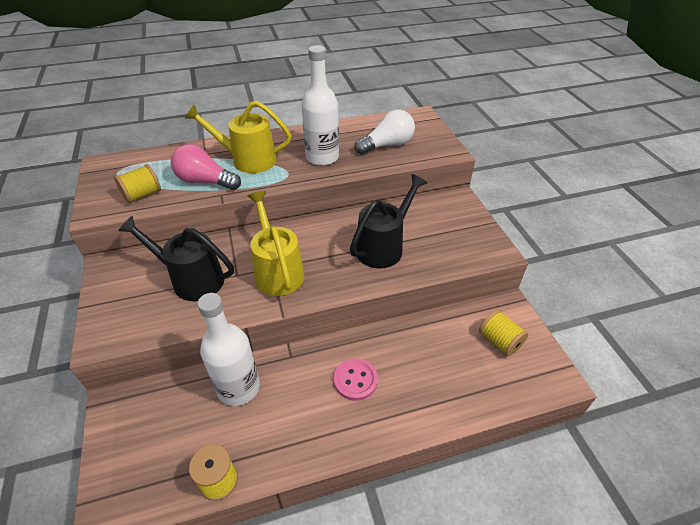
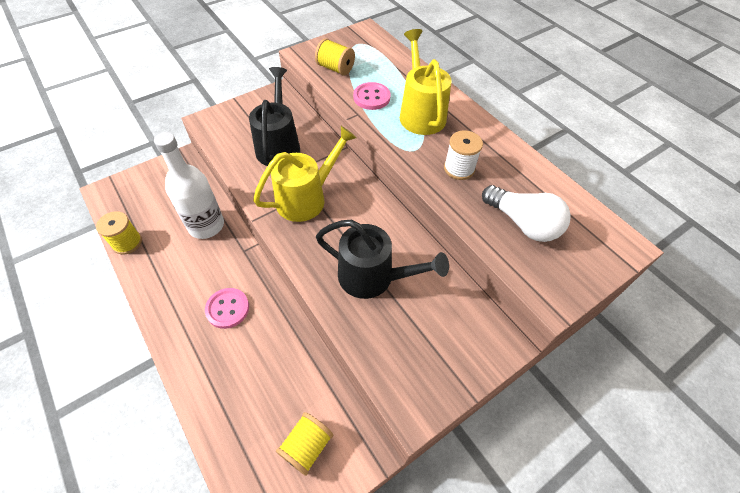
camera: 70 degrees right, 10 degrees up
pink light bulb [171,144,241,190] -> pink button [353,82,391,110]
white bottle [301,45,339,166] -> white spool [444,130,483,180]

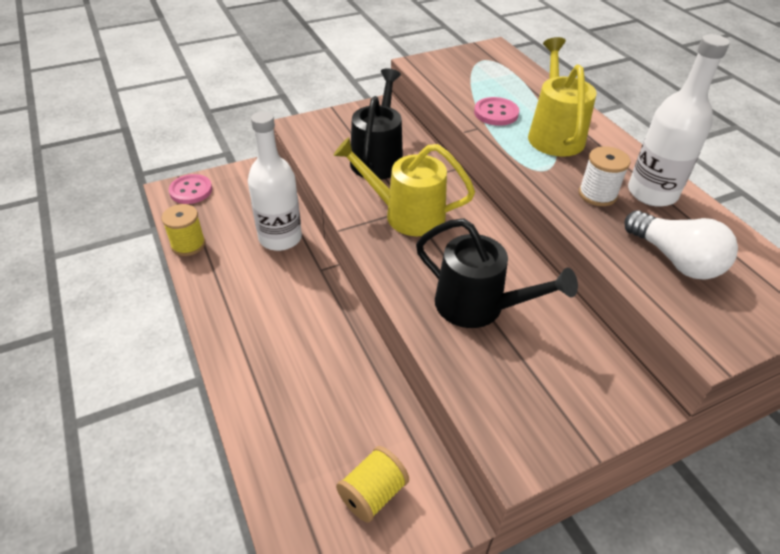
camera: 10 degrees right, 10 degrees down
pink button [205,288,249,329] -> pink button moved to [169,174,212,204]
yellow watering can [253,126,357,222] -> yellow watering can turned 135 degrees counterclockwise [333,137,475,236]
yellow spool [315,38,355,75] -> none
none -> white bottle [628,34,730,207]

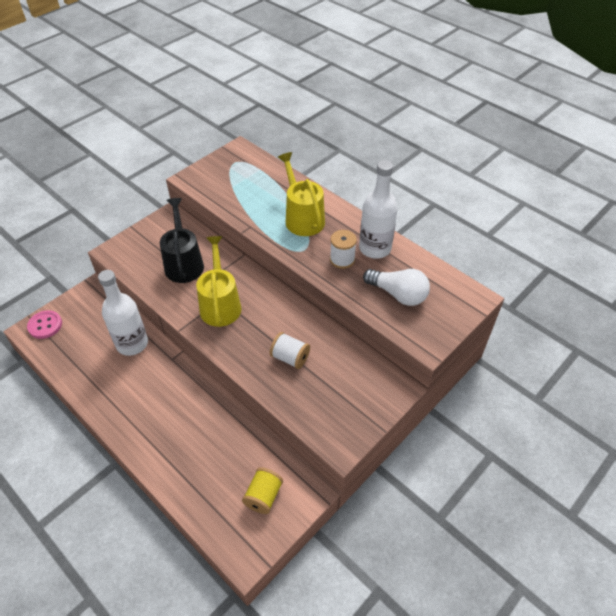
camera: 20 degrees left, 5 degrees up
yellow spool [162,204,205,256] -> none
yellow watering can [333,137,475,236] -> yellow watering can turned 90 degrees clockwise [196,236,241,327]
black watering can [416,218,578,328] -> white spool [270,332,310,369]
pink button [474,97,519,126] -> none

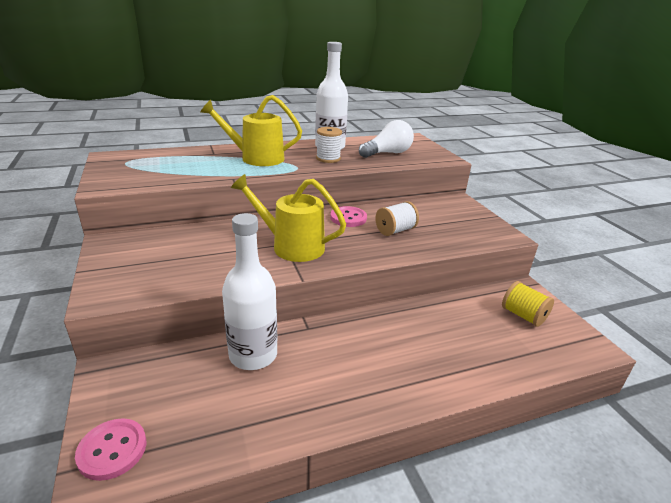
camera: 65 degrees left, 20 degrees down
black watering can [160,198,204,283] -> none
none -> pink button [330,206,367,227]

